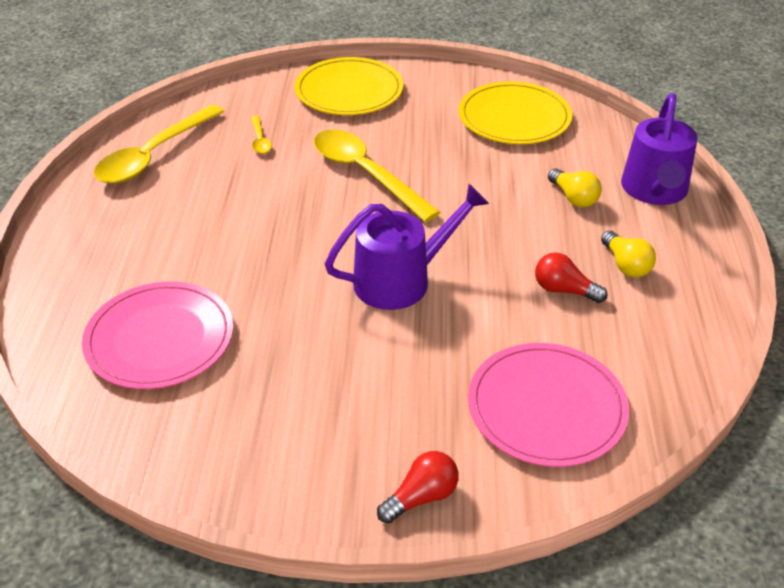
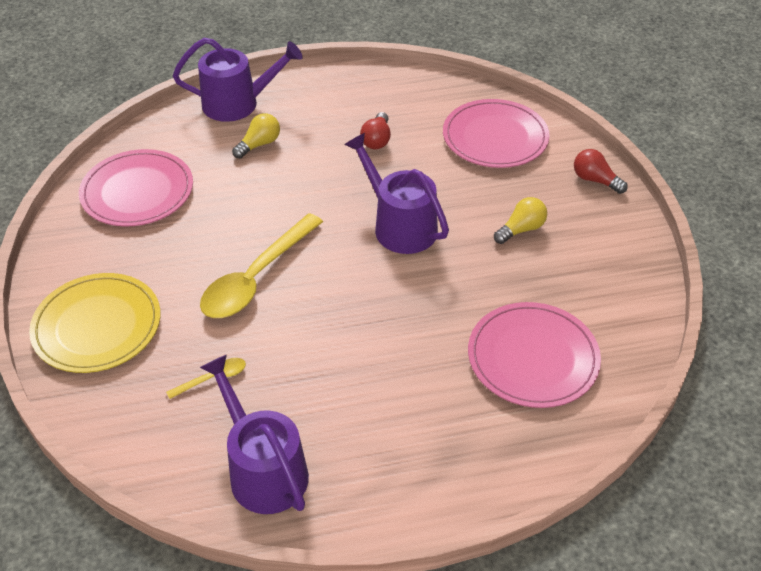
camera: 105 degrees left, 5 degrees up
yellow spoon [94,105,224,184] -> purple watering can [200,355,309,514]
yellow plate [459,81,572,144] -> pink plate [79,149,193,227]
yellow light bulb [601,231,656,278] -> yellow light bulb moved to [494,197,547,244]

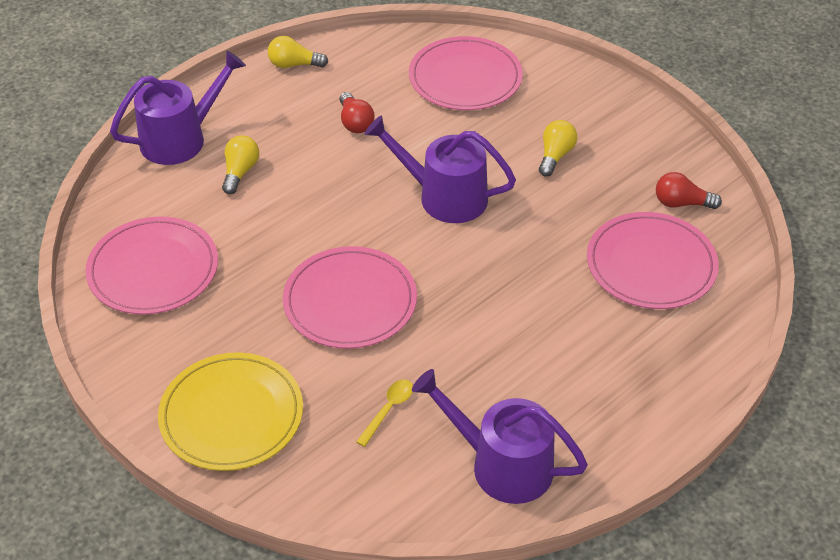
camera: 30 degrees left, 0 degrees up
yellow spoon [200,213,323,318] -> pink plate [283,246,417,349]
red light bulb [574,149,628,194] -> red light bulb moved to [656,172,722,209]
none -> yellow light bulb [268,36,328,68]

